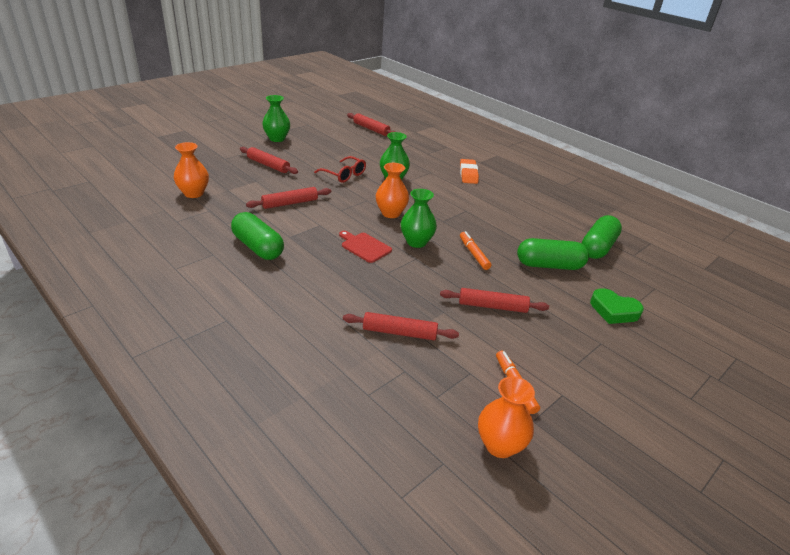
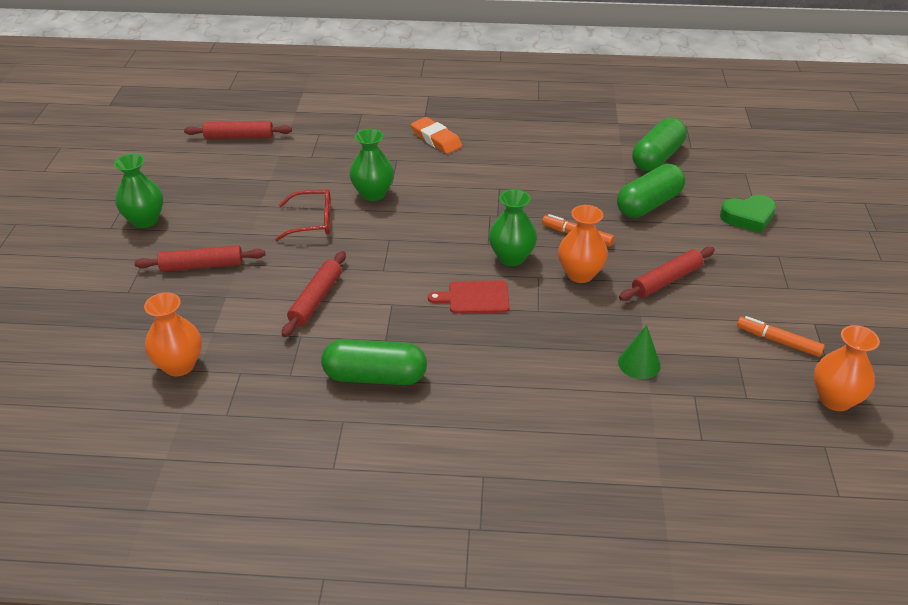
camera: 40 degrees left, 5 degrees up
red rolling pin [343,312,459,340] -> green cone [618,325,661,379]
orange vase [376,163,409,218] -> orange vase moved to [558,205,608,283]
green capsule [582,215,622,259] -> green capsule turned 45 degrees clockwise [632,118,686,171]

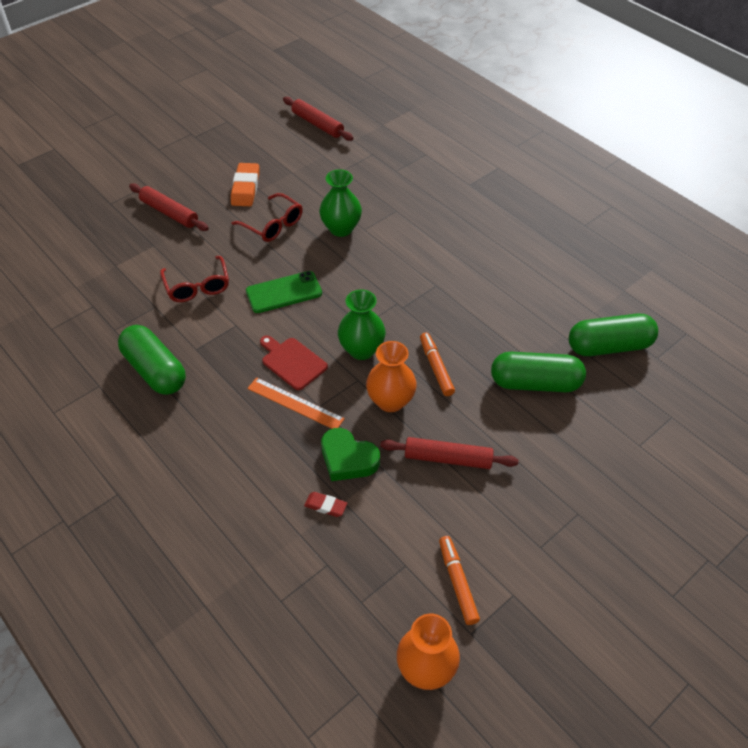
camera: 45 degrees right, 10 degrees up
green vase [114,154,163,228] -> none
orange vase [144,292,202,376] -> none
red rolling pin [282,251,346,337] -> red glasses [160,256,229,302]
orange eraser [411,117,462,154] -> orange eraser moved to [231,163,259,206]
green cone [618,325,661,379] -> red eraser [304,492,347,517]
green heart [720,195,776,233] -> green heart moved to [321,428,380,481]
none -> green phone [246,271,322,313]
none -> orange ruler [247,377,345,429]

